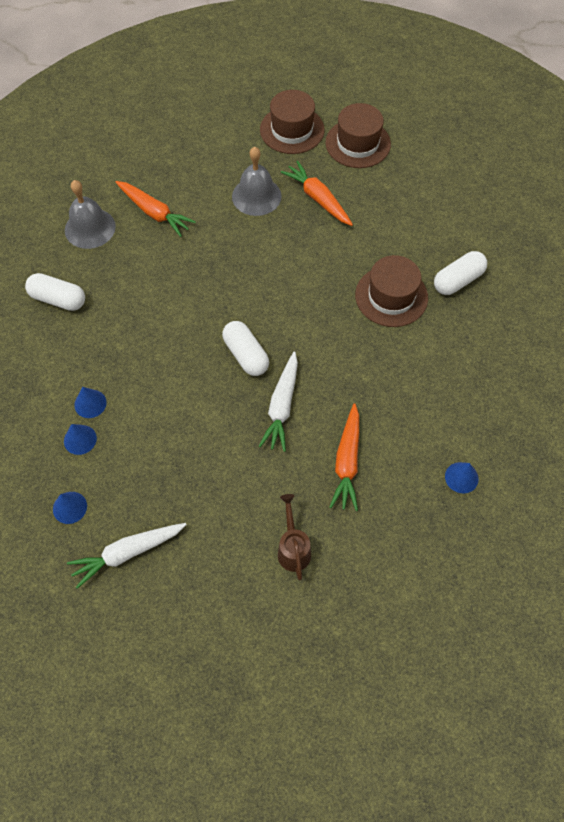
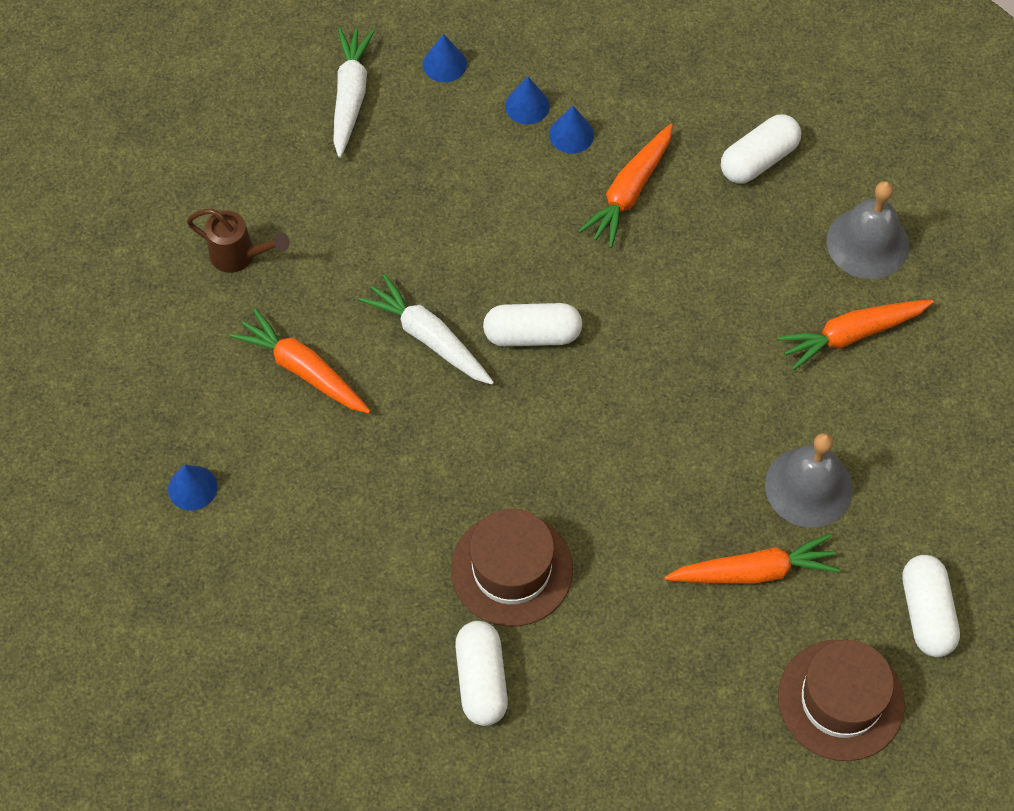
camera: 120 degrees right, 0 degrees up
brown hat [260,90,325,154] -> white capsule [902,555,960,657]
none -> orange carrot [578,124,673,248]

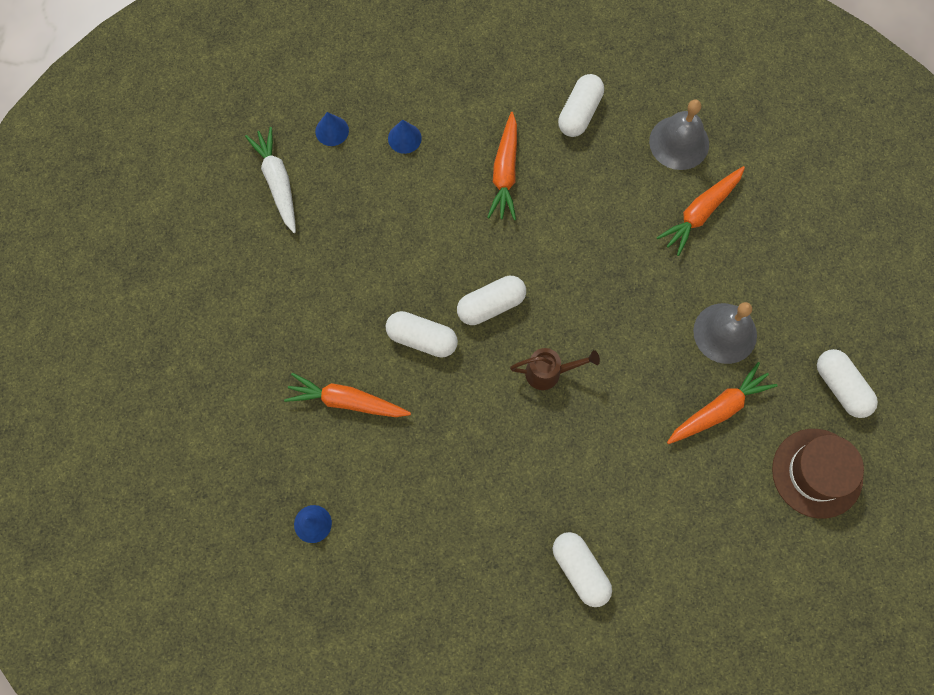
camera: 25 degrees left, 10 degrees up
brown watering can [187,209,290,273] -> brown watering can moved to [510,348,600,390]
white carrot [359,274,494,385] -> white capsule [386,311,458,358]
brown hat [451,509,573,627] -> none
blue cone [549,106,594,154] -> none

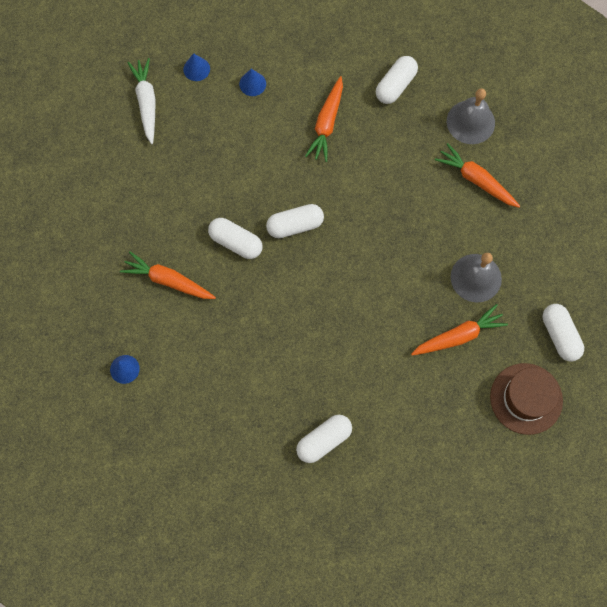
camera: 10 degrees right, 0 degrees up
brown watering can [510,348,600,390] -> none
white capsule [553,532,612,607] -> white capsule turned 75 degrees clockwise [296,415,352,463]
orange carrot [657,166,745,256] -> orange carrot turned 75 degrees clockwise [435,143,520,208]

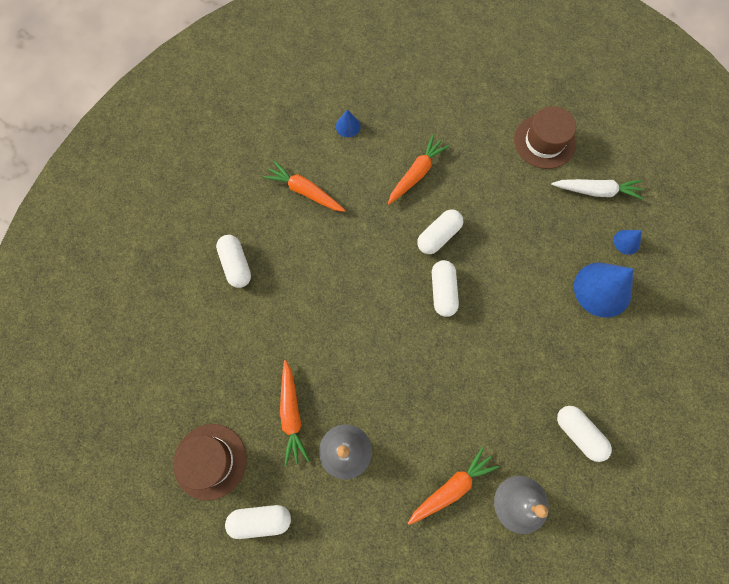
camera: 105 degrees right, 0 degrees up
blue cone [239,69,266,96] -> blue cone [574,263,634,318], size x2.10
orange carrot [305,76,343,162] -> orange carrot moved to [263,161,346,212]
none -> brown hat [514,106,576,169]

